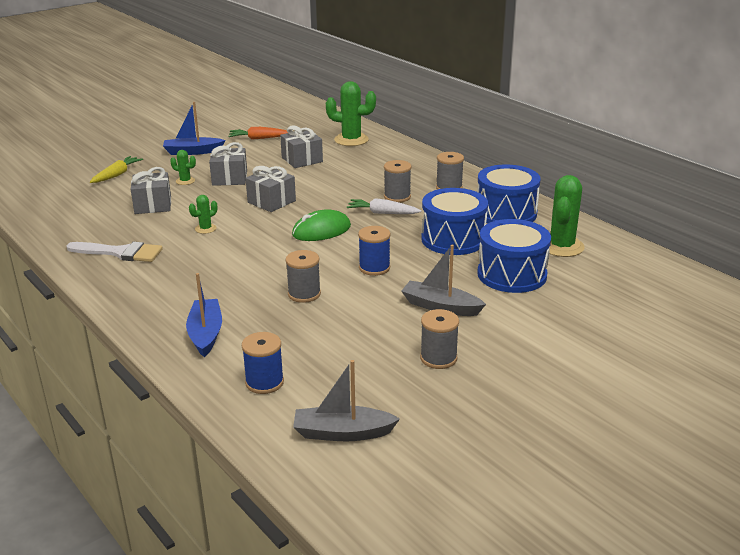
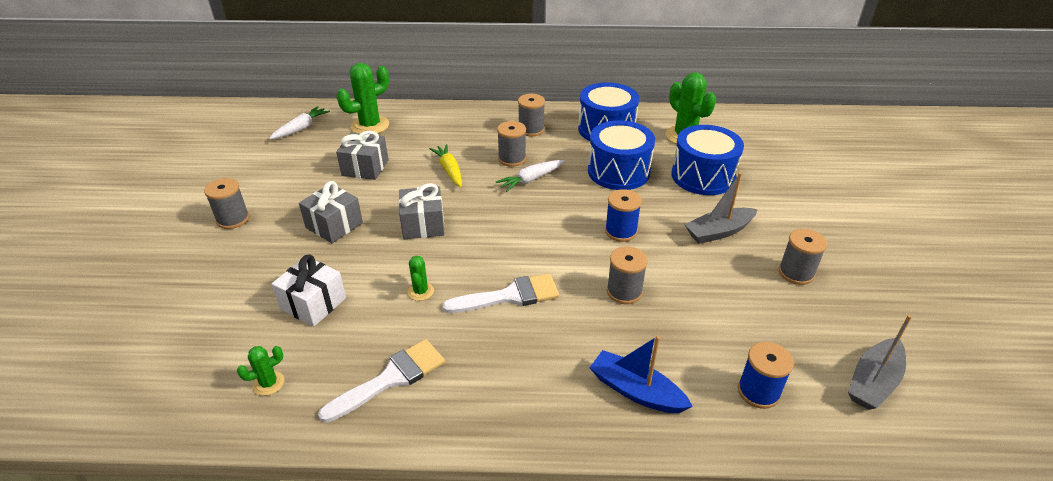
camera: 50 degrees left, 10 degrees up
yellow carrot [90,156,143,183] -> yellow carrot moved to [429,144,462,187]
grey gift [131,167,171,214] -> white gift [272,255,346,327]
blue boat [163,102,226,155] -> grey spool [204,178,249,229]
green cactus [170,150,196,185] -> green cactus moved to [237,346,285,396]
orange carrot [228,127,288,140] -> none
green mouse [292,209,351,241] -> none
none -> white carrot [269,106,330,139]
none -> white brush [442,274,559,313]

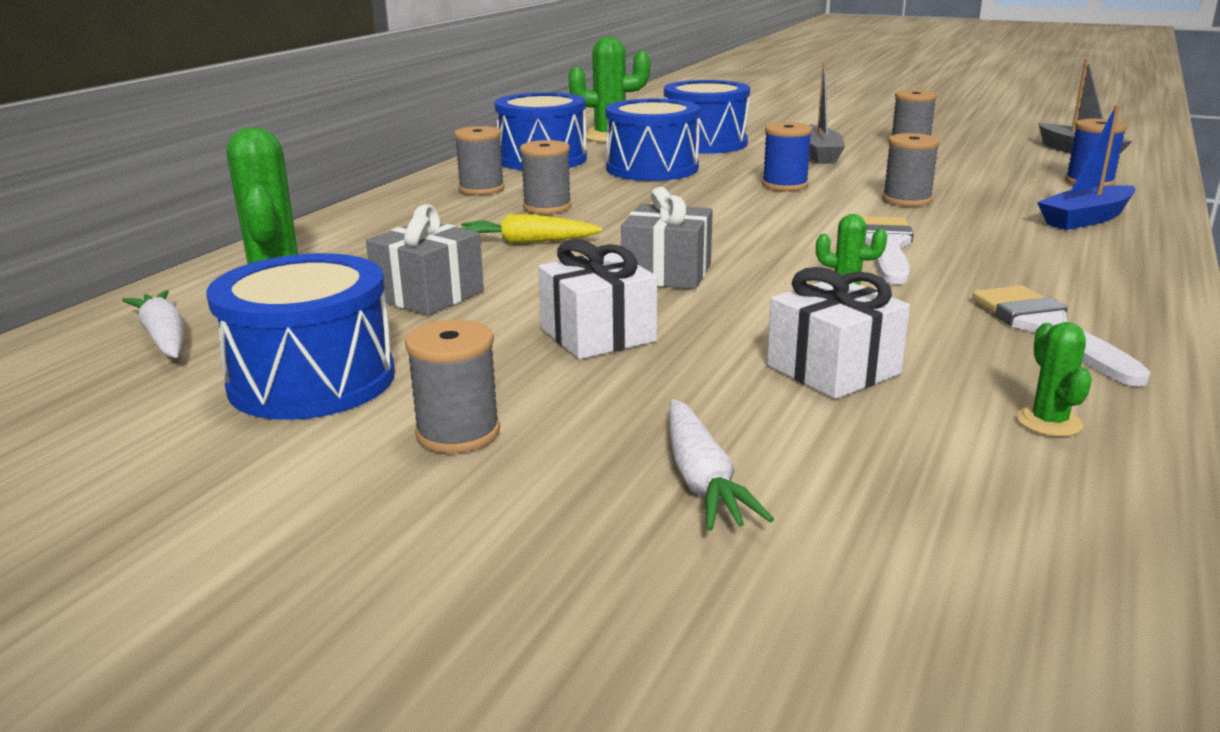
camera: 65 degrees left, 15 degrees down
grey gift [299,181,363,243] -> white gift [538,239,657,359]
white carrot [496,160,564,192] -> white carrot moved to [669,399,774,531]
none -> blue drum [206,253,395,420]

